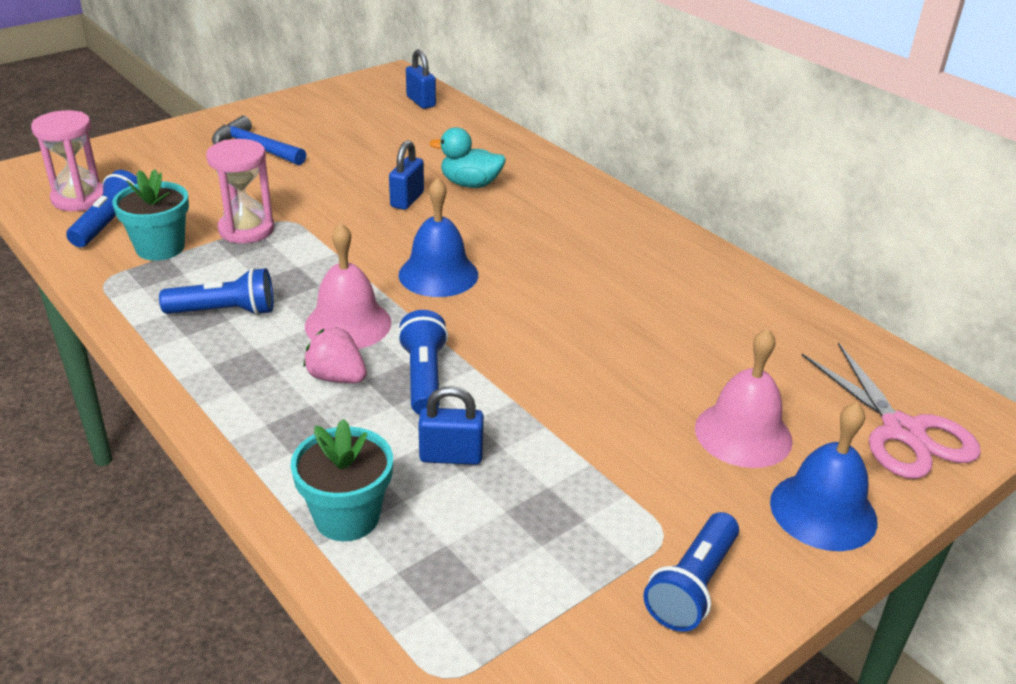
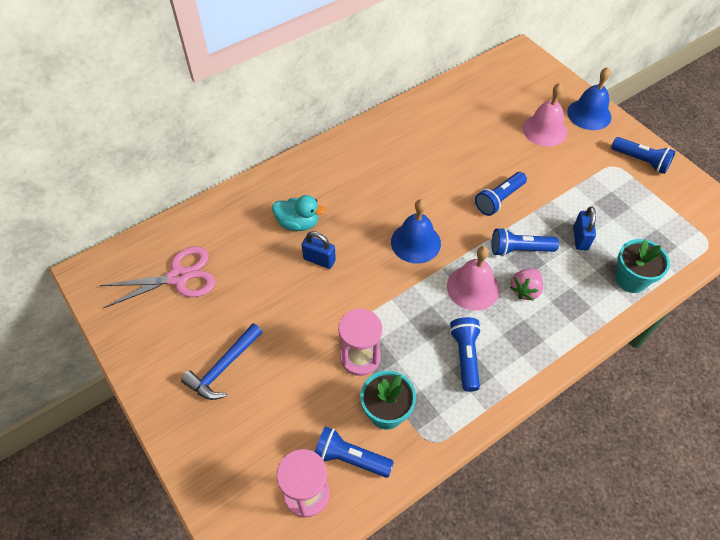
camera: 85 degrees left, 20 degrees up
blue padlock [406,49,436,109] -> none
turquoise duck [430,127,506,188] -> turquoise duck turned 90 degrees counterclockwise [272,195,326,231]
pink scissors [802,342,981,479] -> pink scissors moved to [99,247,216,308]
none -> blue flashlight [475,172,527,216]

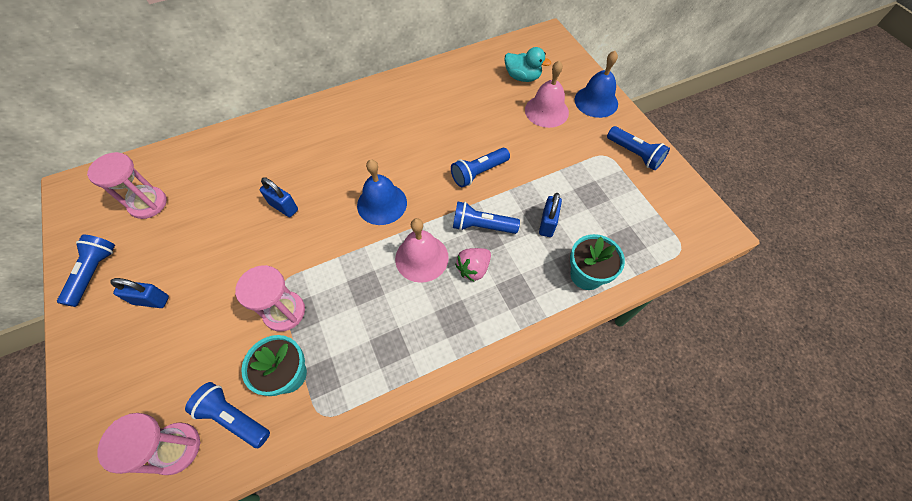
camera: 10 degrees right, 5 degrees up
pink scissors [99,247,216,308] -> pink hourglass [87,152,167,219]
blue hammer [181,323,262,400] -> blue padlock [110,278,169,308]
turquoise duck [272,195,326,231] -> turquoise duck moved to [504,47,551,82]
blue flashlight [450,317,481,392] -> blue flashlight moved to [57,235,115,307]

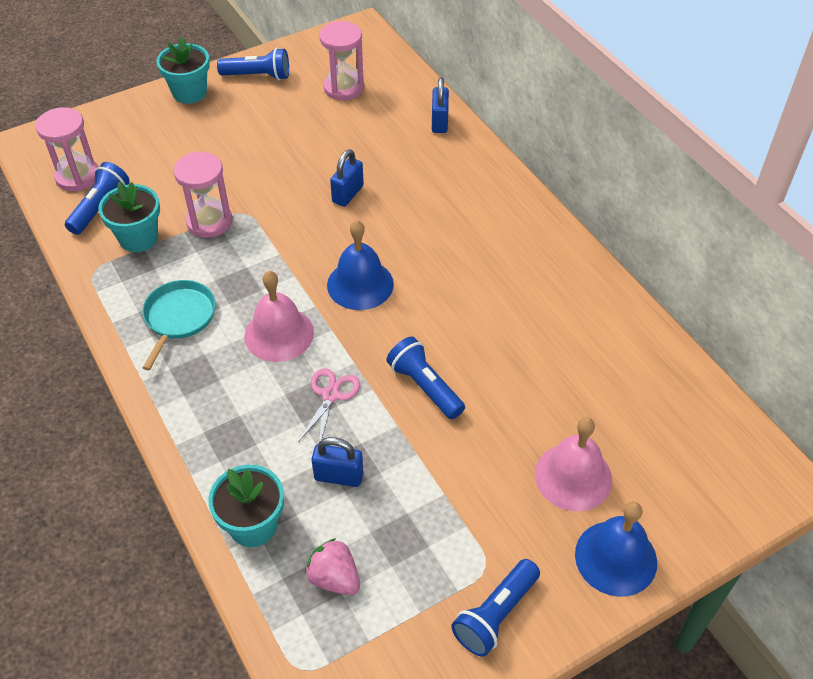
camera: 85 degrees right, 10 degrees down
blue padlock [110,278,169,308] -> blue padlock moved to [432,78,449,133]
blue flashlight [453,202,520,234] -> pink scissors [298,368,360,442]
pink strawberry [455,248,491,282] -> pink strawberry moved to [305,538,360,595]
turquoise duck [504,47,551,82] -> none
none -> turquoise pan [142,280,216,370]
none -> turquoise flower pot [156,37,210,104]

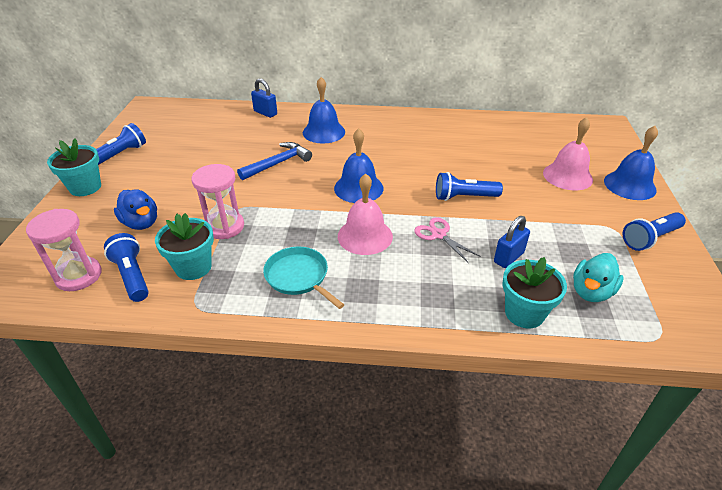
camera: 55 degrees left, 10 degrees down
pink strawberry [305,538,360,595] -> turquoise duck [573,253,623,302]
pink hourglass [319,21,364,101] -> none
blue padlock [330,149,364,207] -> blue hammer [237,142,312,180]
blue flashlight [451,559,540,657] -> blue flashlight turned 75 degrees clockwise [623,212,686,251]
none -> blue duck [114,189,157,230]
none -> blue bell [303,77,345,144]

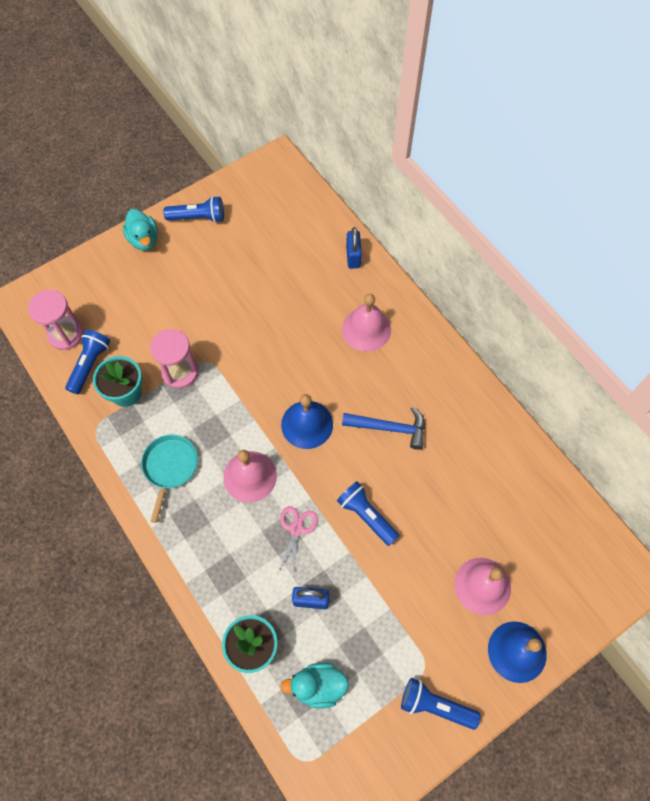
camera: 50 degrees right, 25 degrees up
turquoise flower pot [47,138,101,196] -> turquoise duck [122,209,158,250]
blue duck [114,189,157,230] -> none
blue hammer [237,142,312,180] -> blue hammer moved to [342,407,425,450]
blue bell [303,77,345,144] -> pink bell [342,294,391,352]

